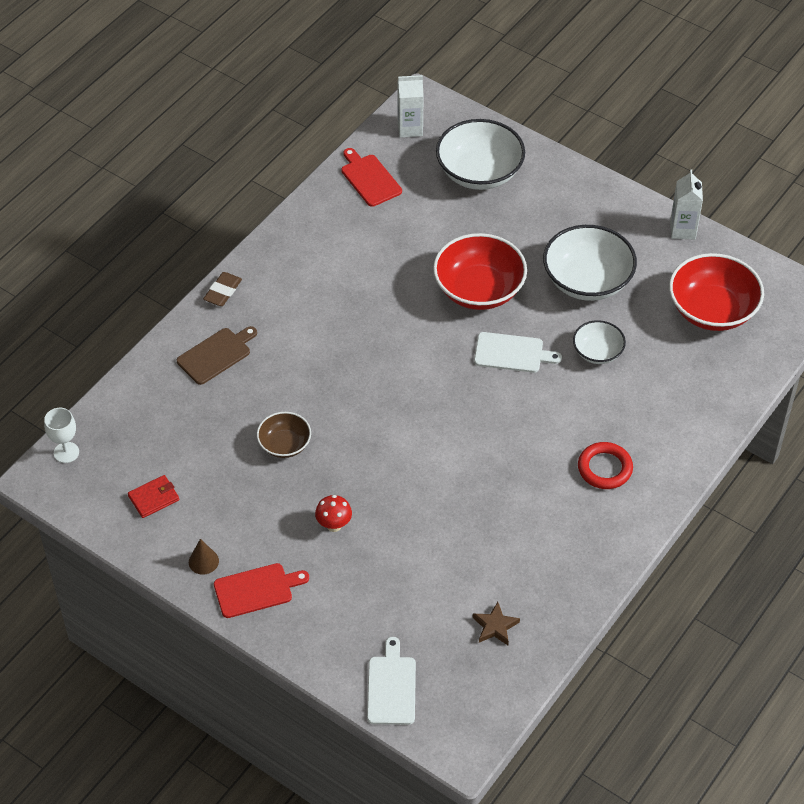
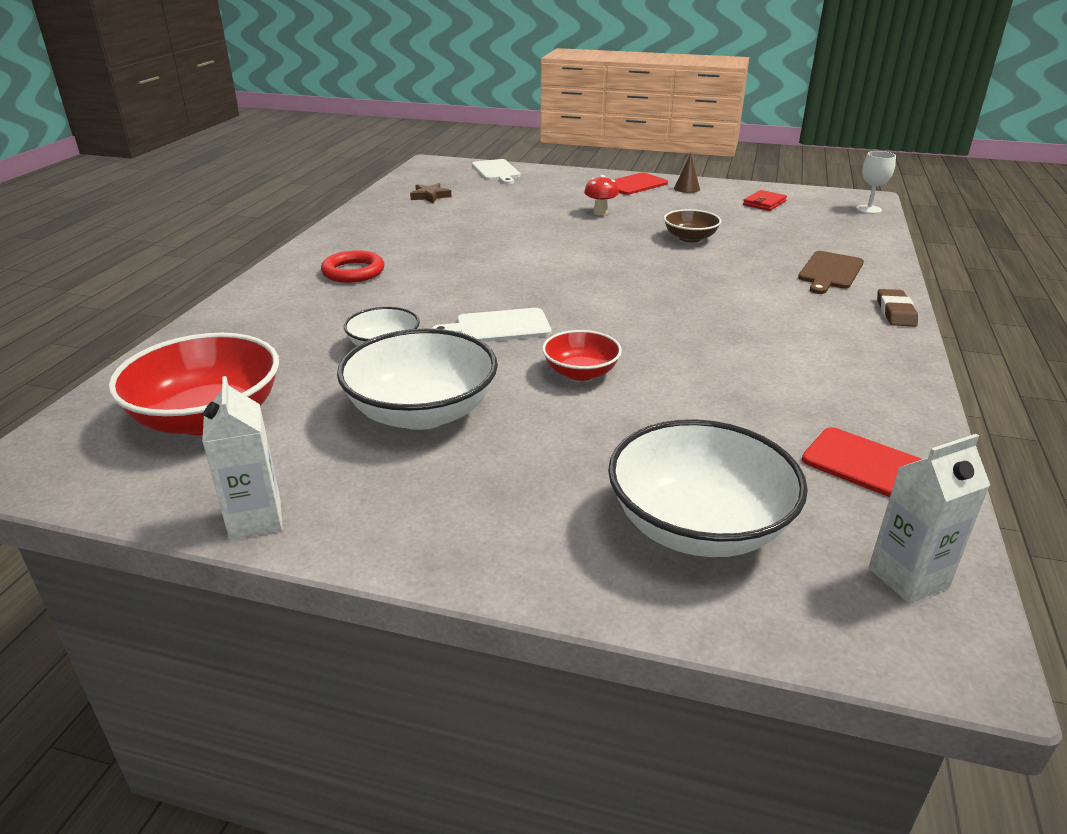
camera: 160 degrees right, 20 degrees down
red bowl [433,233,527,310] -> red bowl [542,330,622,381], size x0.55

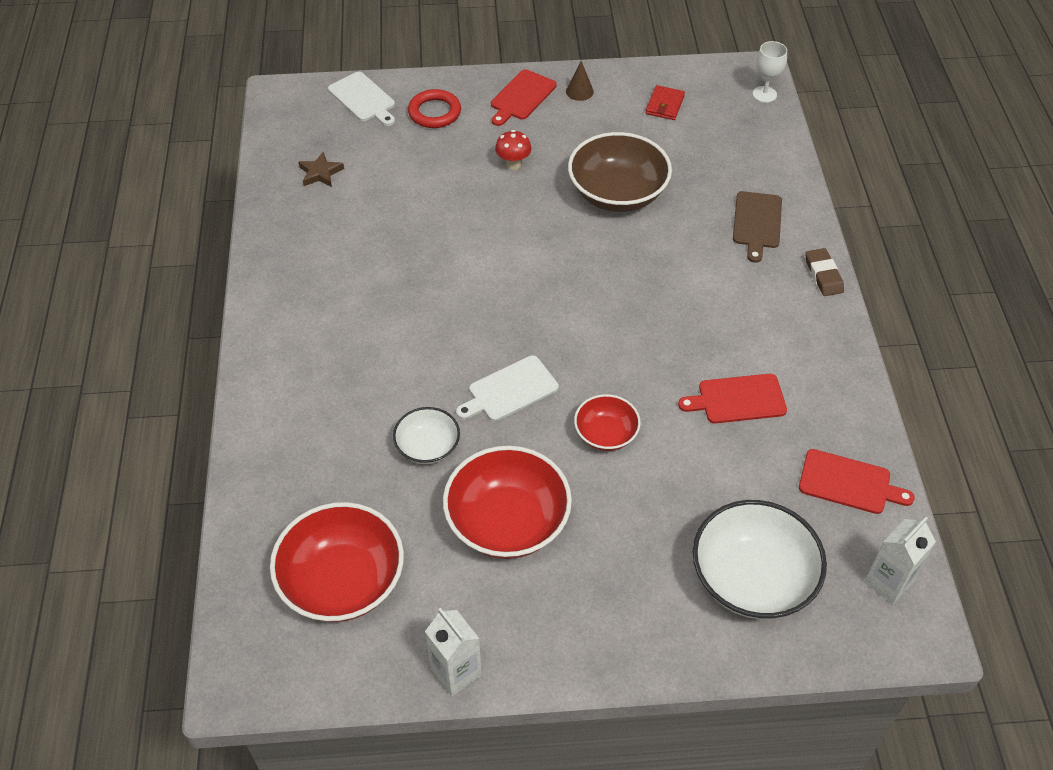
camera: 20 degrees left, 20 degrees up
red ring [321,250,384,283] -> red ring moved to [408,89,461,128]
white bowl [337,328,498,430] -> red bowl [443,446,572,559]
brown bowl [664,209,721,243] -> brown bowl [568,132,672,212], size x1.82
none -> red cutting board [678,374,787,424]

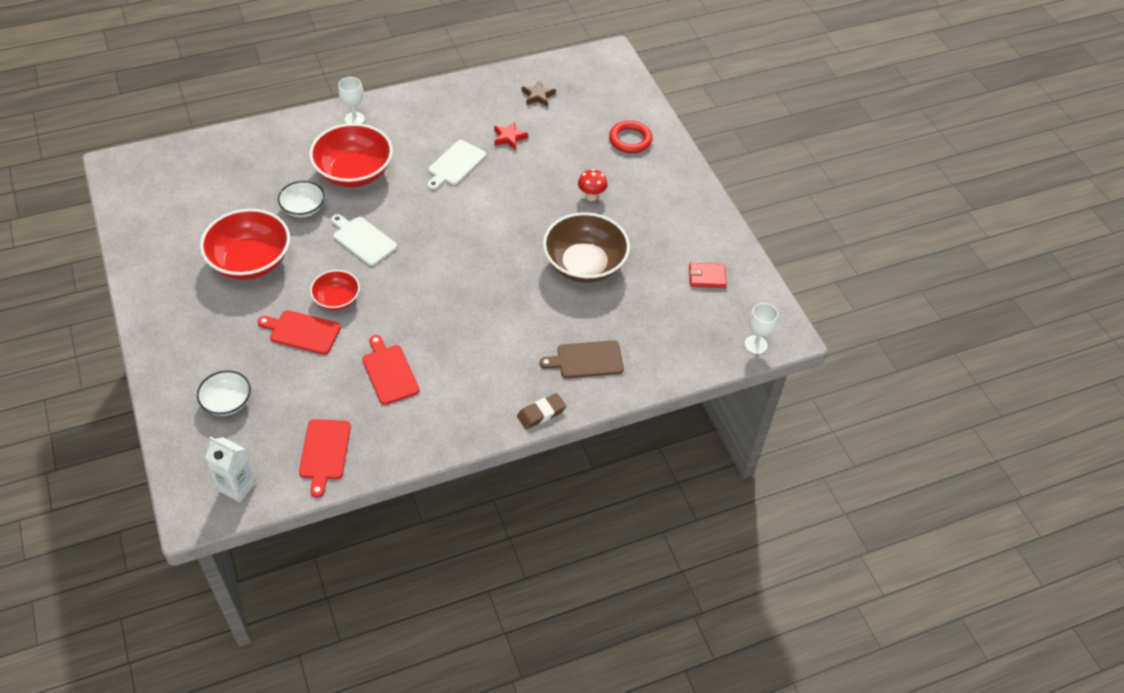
camera: 70 degrees right, 0 degrees up
red bowl [270,502,404,622] -> red bowl moved to [309,123,393,187]
white cutting board [328,72,395,126] -> white cutting board moved to [427,140,486,190]
white carton [425,608,482,696] -> none
red cutting board [491,69,557,126] -> red cutting board moved to [257,310,341,355]
brown cone [566,61,594,101] -> none
white bowl [693,500,827,619] -> white bowl [197,370,251,416], size x0.55
none -> white goblet [338,77,365,124]
none -> red star [494,121,528,150]

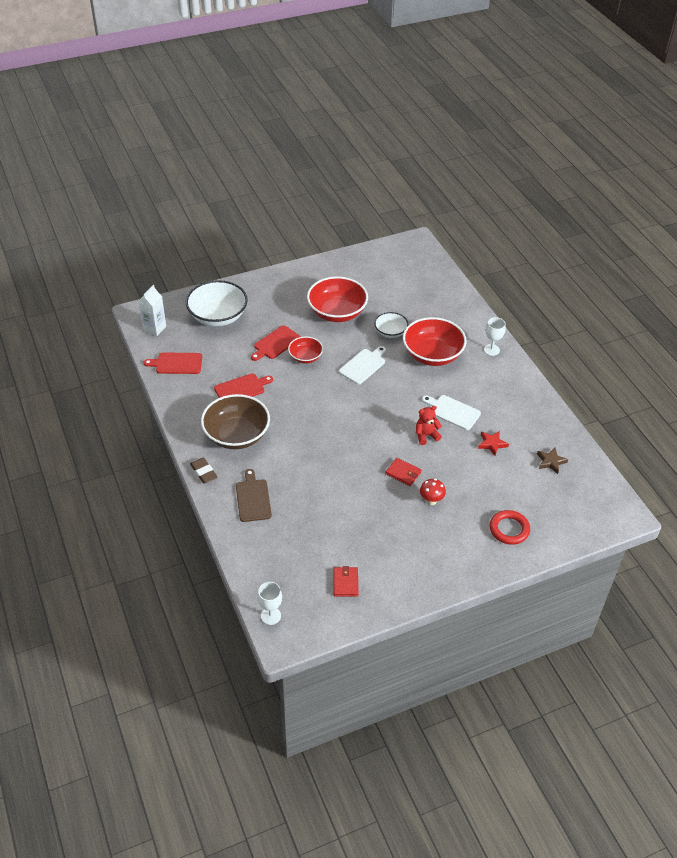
camera: 90 degrees right, 5 degrees down
white bowl [197,370,251,416] -> white bowl [186,280,248,326], size x1.82
red cutting board [257,310,341,355] -> red cutting board turned 150 degrees counterclockwise [251,325,301,361]
brown bowl [543,212,630,283] -> brown bowl moved to [201,394,270,449]
none -> red wallet [385,458,421,486]
none -> red teddy bear [416,406,442,445]

